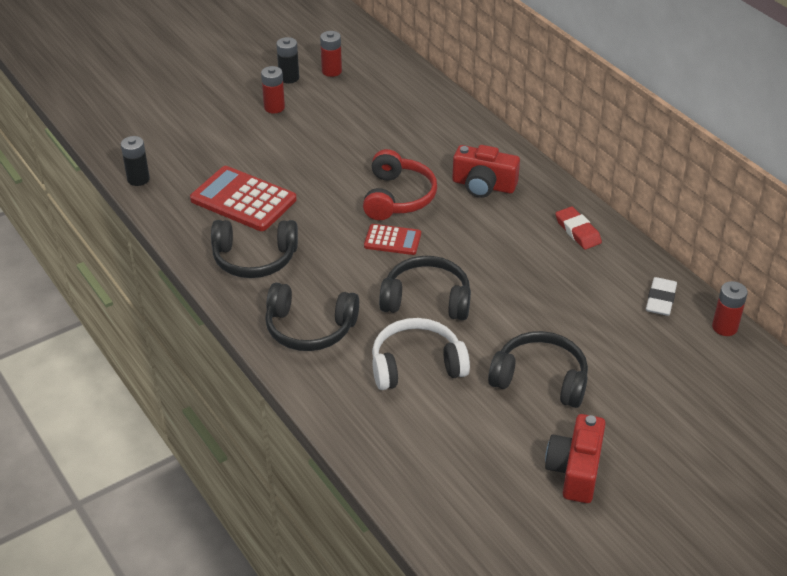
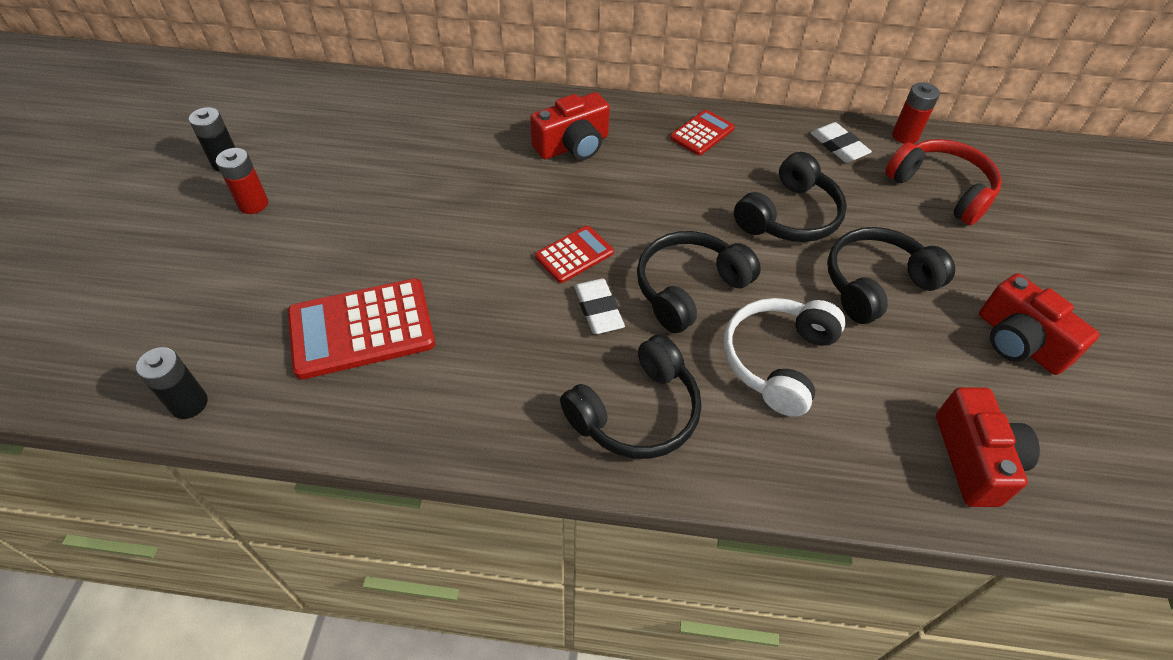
camera: 50 degrees left, 10 degrees up
black headphones [211,220,298,278] -> black headphones moved to [734,152,847,242]
red battery [320,31,342,77] -> none
red headphones [363,149,437,220] -> red headphones moved to [885,139,1002,225]
red eraser [555,206,602,250] -> red calculator [670,110,735,156]
none -> white eraser [574,278,625,334]
none -> red camera [936,387,1040,507]

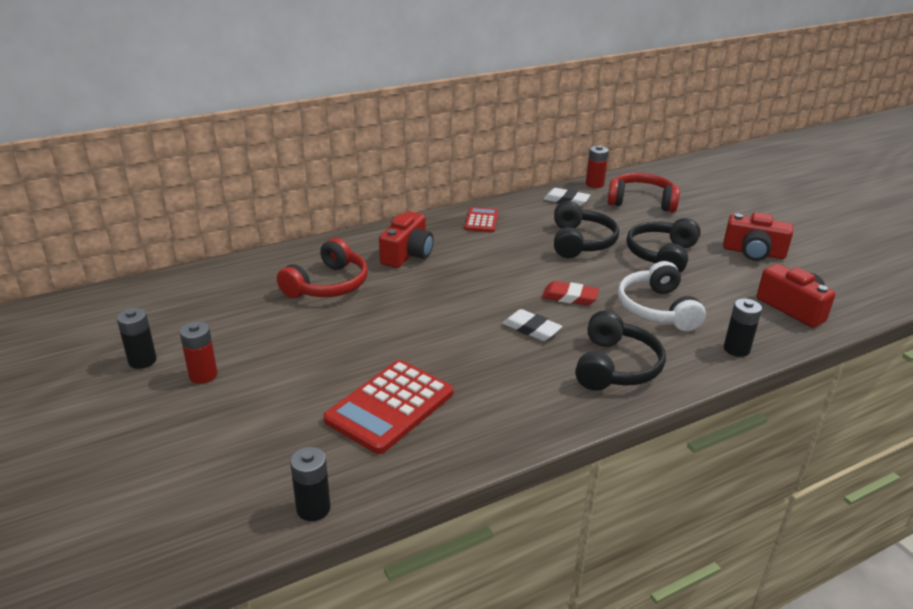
camera: 35 degrees left, 20 degrees down
red calculator [535,226,614,283] -> none
black headphones [637,231,761,333] -> red eraser [542,281,599,305]
none -> red headphones [277,238,368,298]
none -> black battery [724,299,762,357]

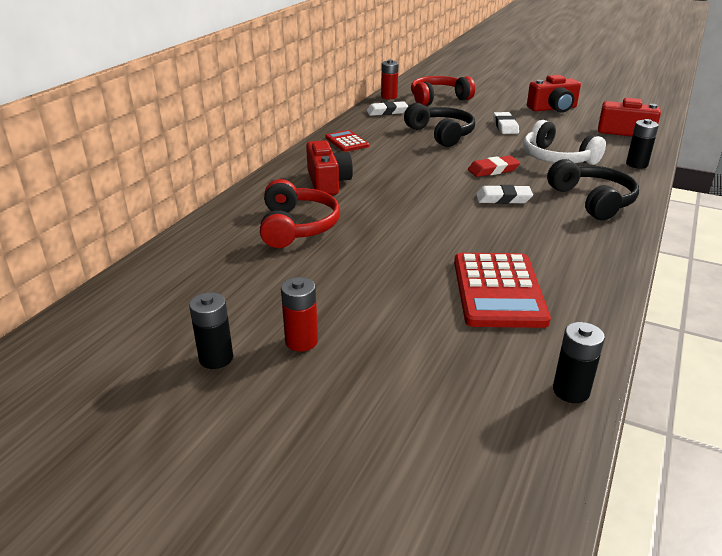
camera: 35 degrees left, 0 degrees up
black headphones [626,218,701,273] -> white eraser [493,112,519,134]

